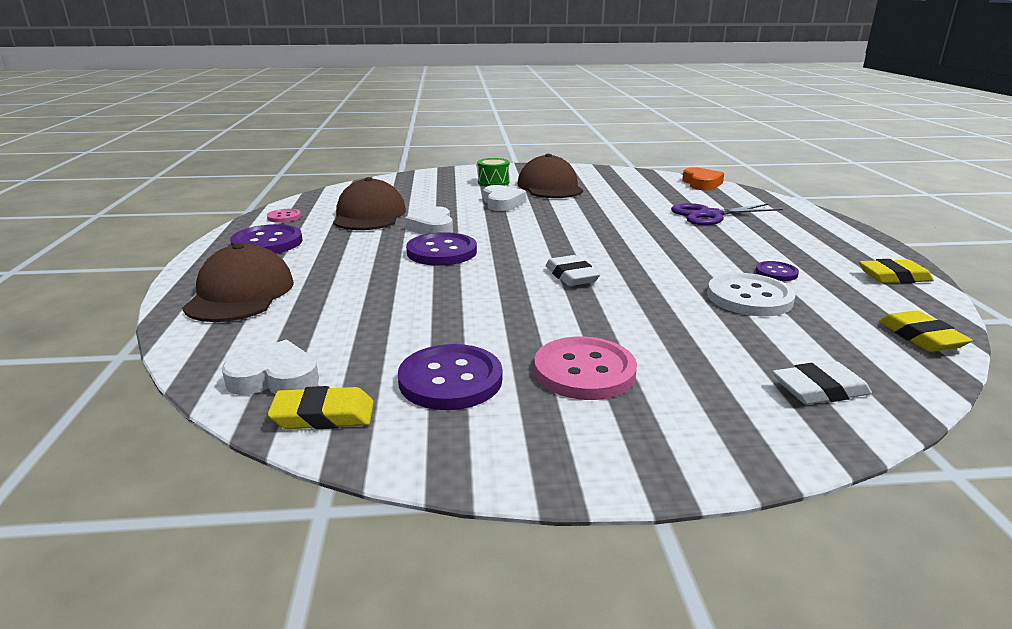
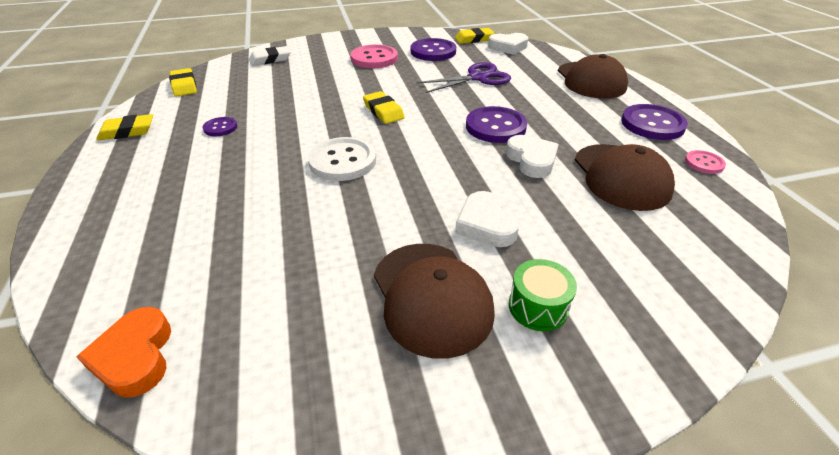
camera: 170 degrees right, 15 degrees up
white eraser [546,255,600,286] -> yellow eraser [363,91,405,124]
purple scissors [671,203,783,225] -> purple scissors moved to [417,62,511,93]
white button [707,273,796,316] -> white button moved to [308,137,376,181]

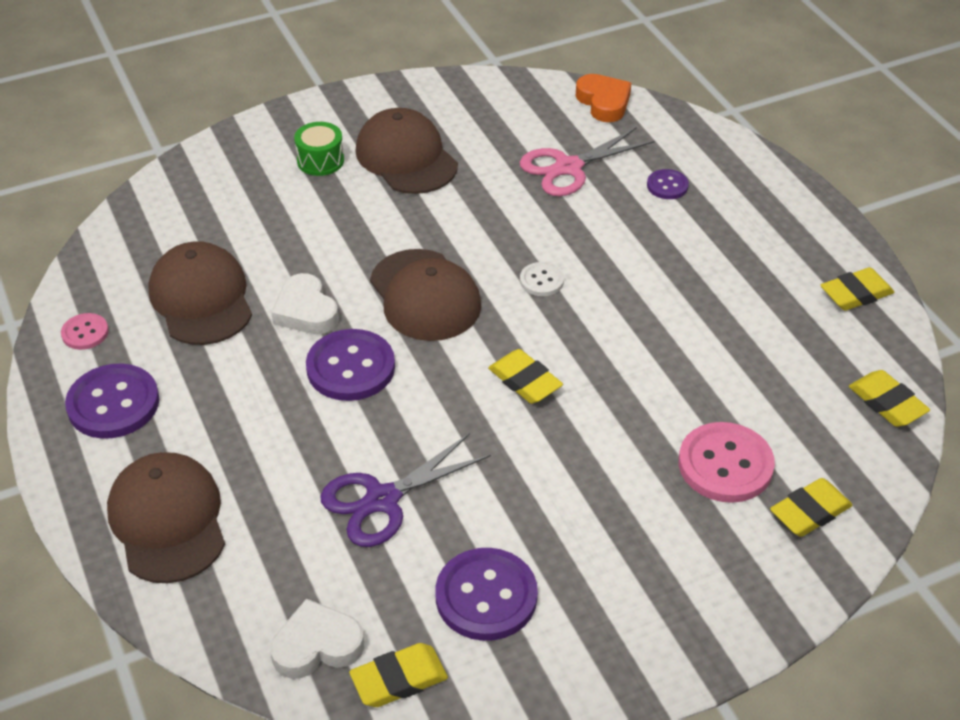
camera: 170 degrees right, 5 degrees up
purple button [203,117,237,136] -> purple button moved to [647,169,689,199]
white eraser [249,46,291,66] -> yellow eraser [770,478,853,537]
white button [308,137,376,181] -> white button [520,262,564,296], size x0.53
pink button [350,44,398,68] -> pink button moved to [679,422,775,503]
white heart [455,191,519,247] -> none
none -> brown cap [370,249,481,341]
none -> pink scissors [520,127,655,196]

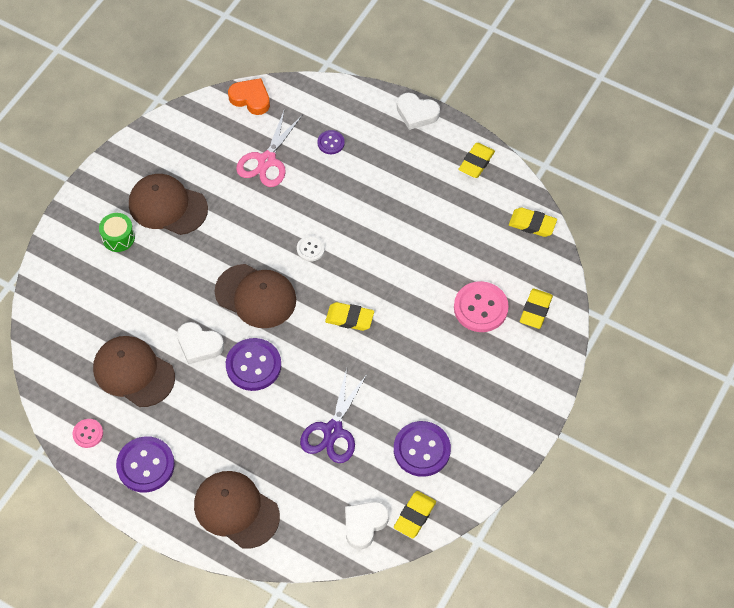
camera: 35 degrees left, 15 degrees up
none -> white heart [397,93,440,130]

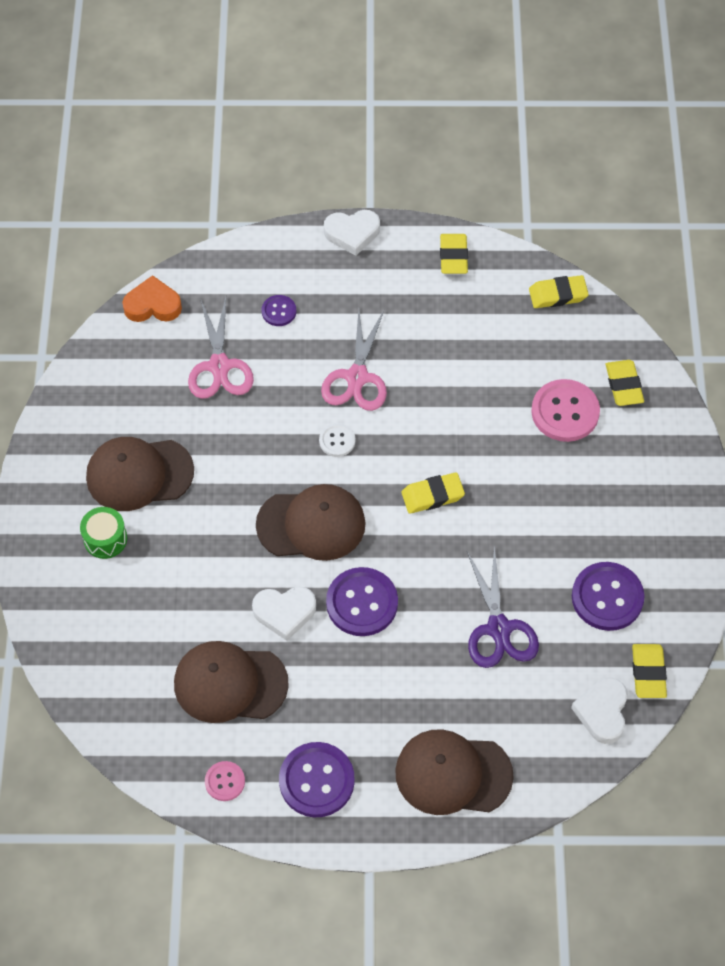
camera: 30 degrees left, 0 degrees up
none -> pink scissors [321,310,387,411]

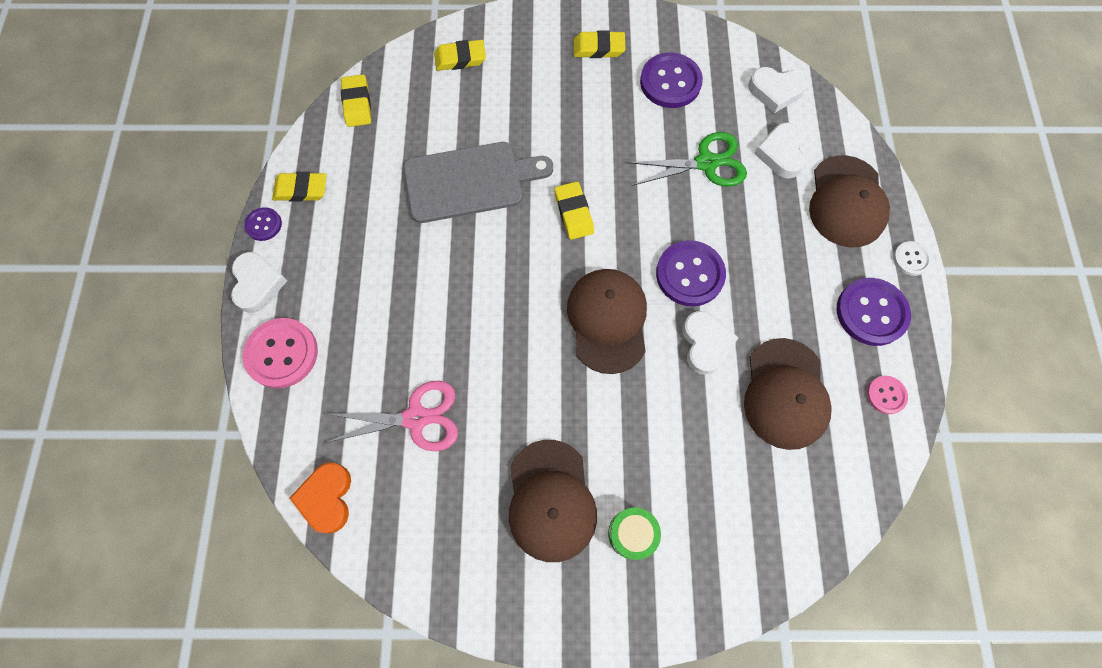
camera: 90 degrees left, 10 degrees up
purple button [262,295,296,326] -> purple button moved to [244,207,282,241]
white button [319,423,355,457] -> white button moved to [893,241,932,276]
pink scissors [321,310,387,411] -> none
purple scissors [467,546,539,668] -> green scissors [627,132,747,187]
pink button [531,379,600,442] -> pink button moved to [243,318,318,389]
yellow eraser [632,644,667,698] -> yellow eraser moved to [574,30,625,58]
none -> grey cutting board [404,142,553,223]
none -> white heart [754,122,806,178]

